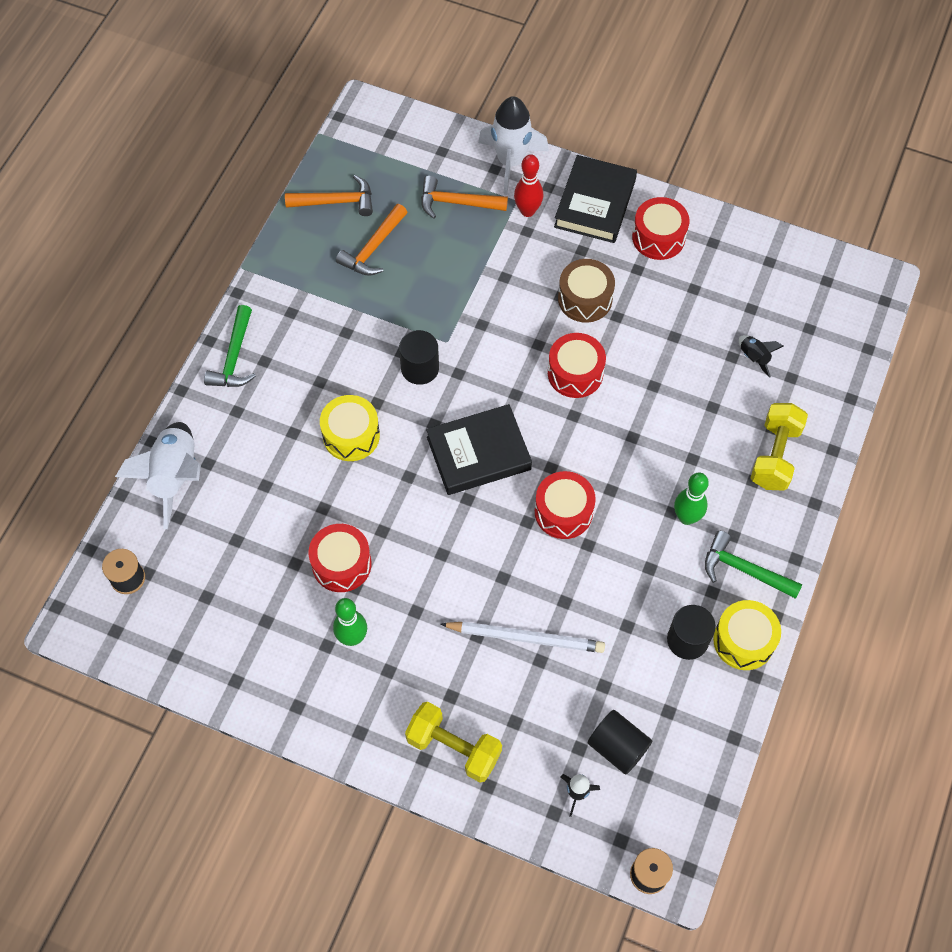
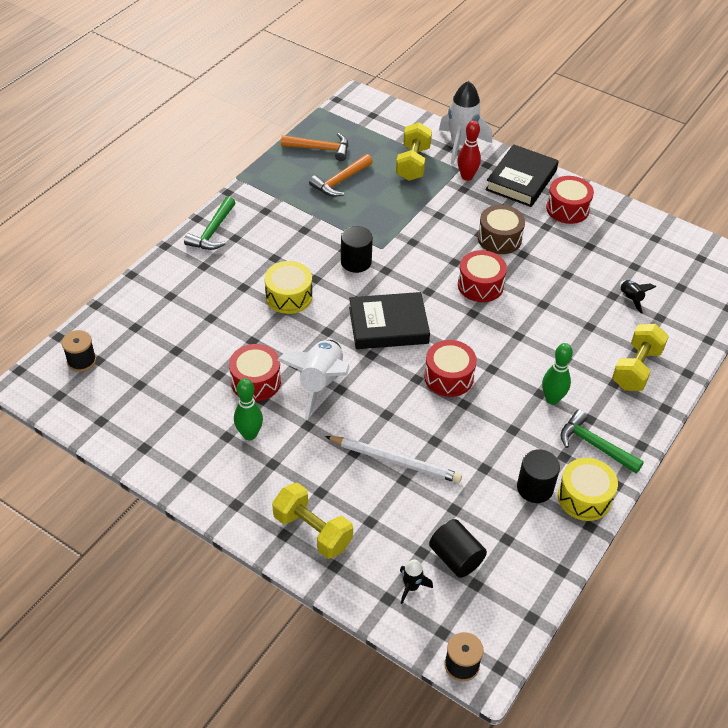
camera: 10 degrees right, 15 degrees down
white rocket [115,422,201,529] -> white rocket moved to [277,340,350,420]
orange hammer [421,176,508,219] -> yellow dumbbell [396,122,432,181]

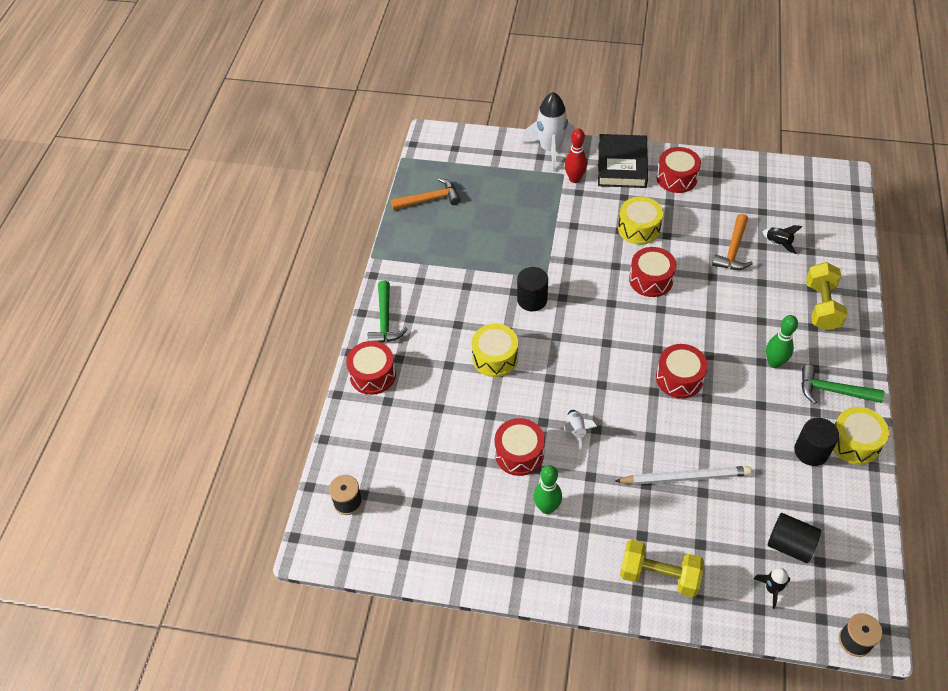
camera: 20 degrees left, 5 degrees up
white rocket [277,340,350,420] -> white rocket [564,410,597,451], size x0.48
orange hammer [309,154,373,197] -> orange hammer moved to [712,214,753,270]
black book [349,292,430,349] -> none
yellow dumbbell [396,122,432,181] -> none
brown drum [478,205,525,254] -> yellow drum [618,197,663,245]
none -> red drum [346,341,396,395]

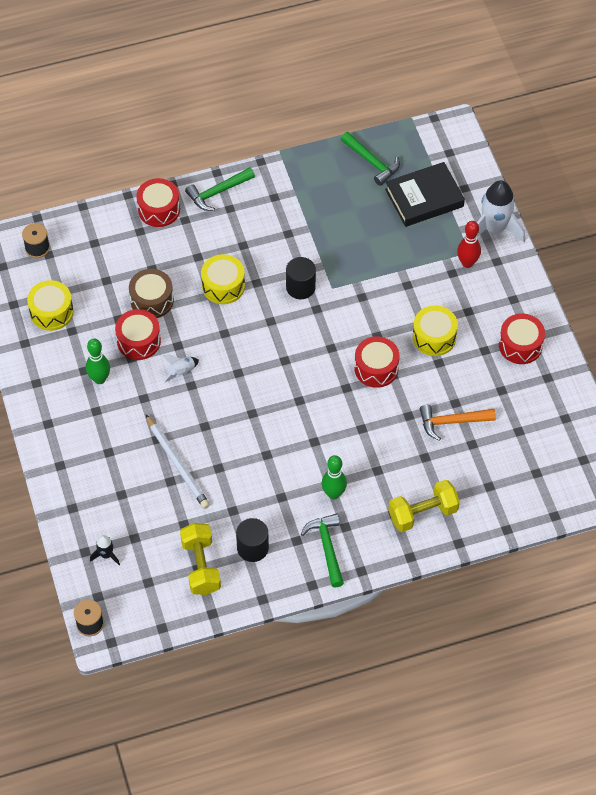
camera: 60 degrees right, 5 degrees up
orange hammer [391,178,460,210] -> green hammer [341,132,400,186]
black book [598,134,648,188] -> black book moved to [385,162,465,227]
yellow dumbbell [620,539,704,597] -> yellow dumbbell moved to [180,523,221,595]
red drum [656,344,708,399] -> none
black rocket [762,225,802,254] -> none
black cylinder [768,513,821,563] -> none
yellow drum [833,407,889,465] -> yellow drum moved to [27,280,74,331]
none -> brown drum [129,269,174,318]

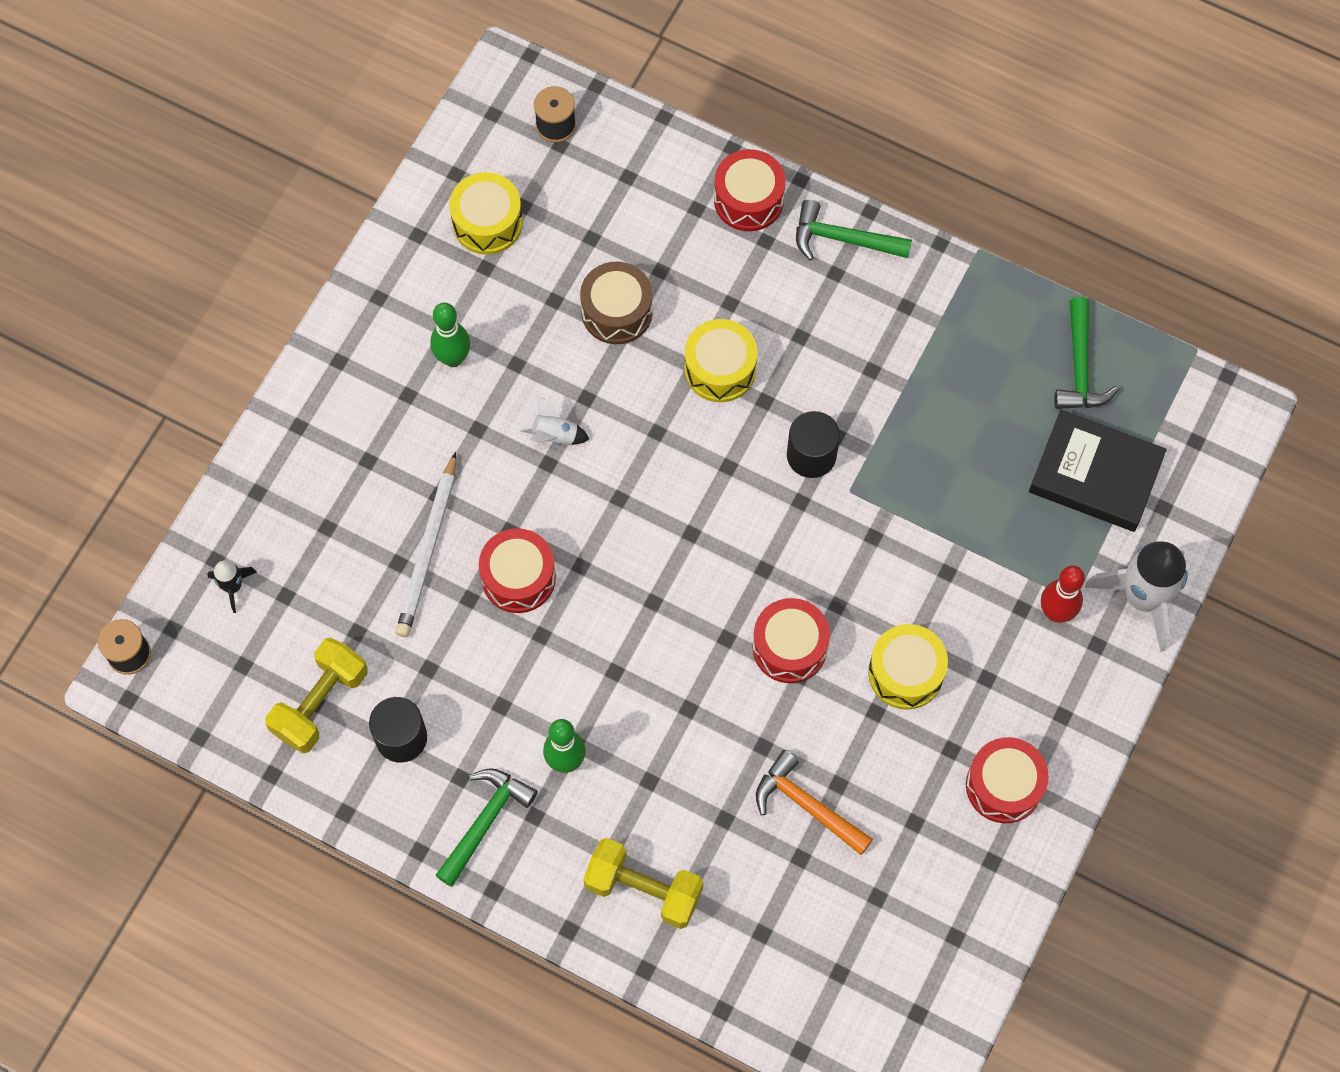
camera: 45 degrees right, 10 degrees up
red drum [115,309,161,360] -> red drum moved to [479,528,556,613]

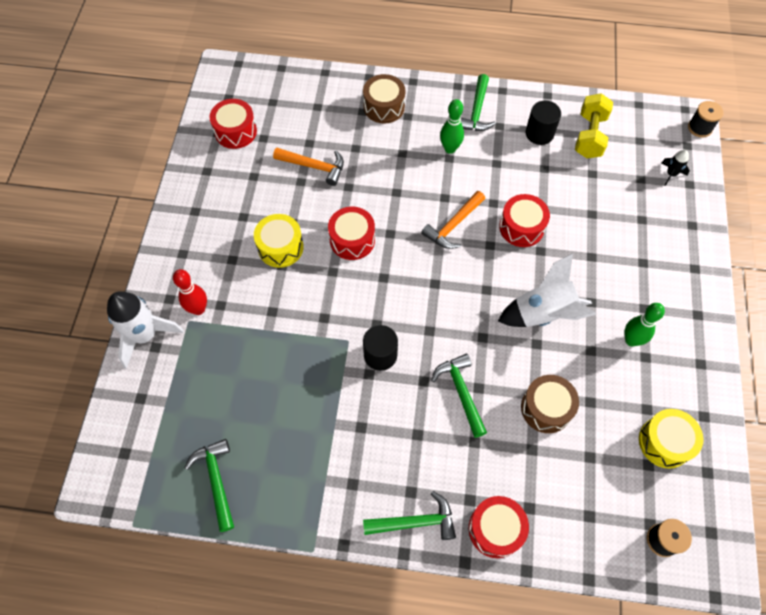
camera: 160 degrees right, 5 degrees down
white pencil [396,452,456,637] -> none
white rocket [520,396,589,445] -> white rocket [498,253,596,327], size x2.10
yellow dumbbell [583,838,703,929] -> brown drum [363,74,405,124]
yellow drum [684,319,758,402] -> green hammer [431,354,487,438]
red drum [966,737,1049,823] -> red drum moved to [209,99,257,149]
black book [1029,410,1166,532] -> none
none -> orange hammer [421,191,485,249]

